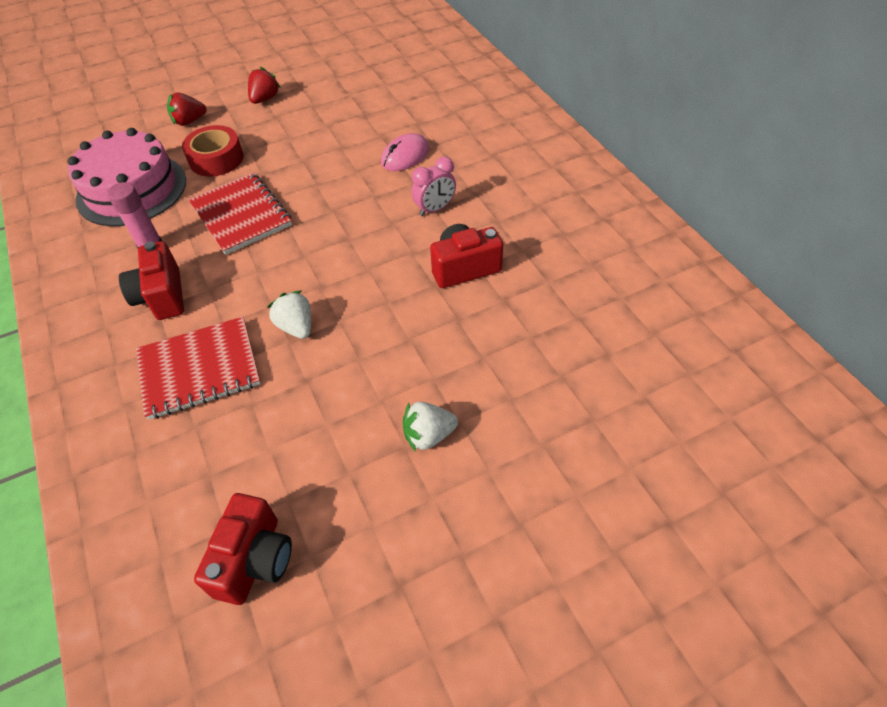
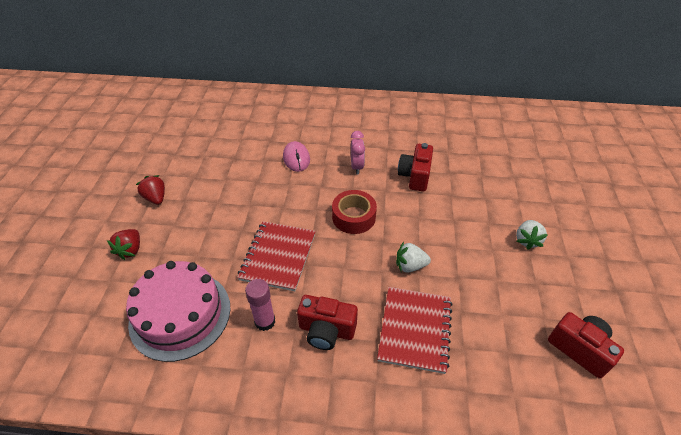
camera: 60 degrees left, 5 degrees down
red tape [182,125,244,177] -> red tape moved to [332,190,377,234]
red notebook [188,173,292,255] -> red notebook turned 75 degrees counterclockwise [237,221,316,291]

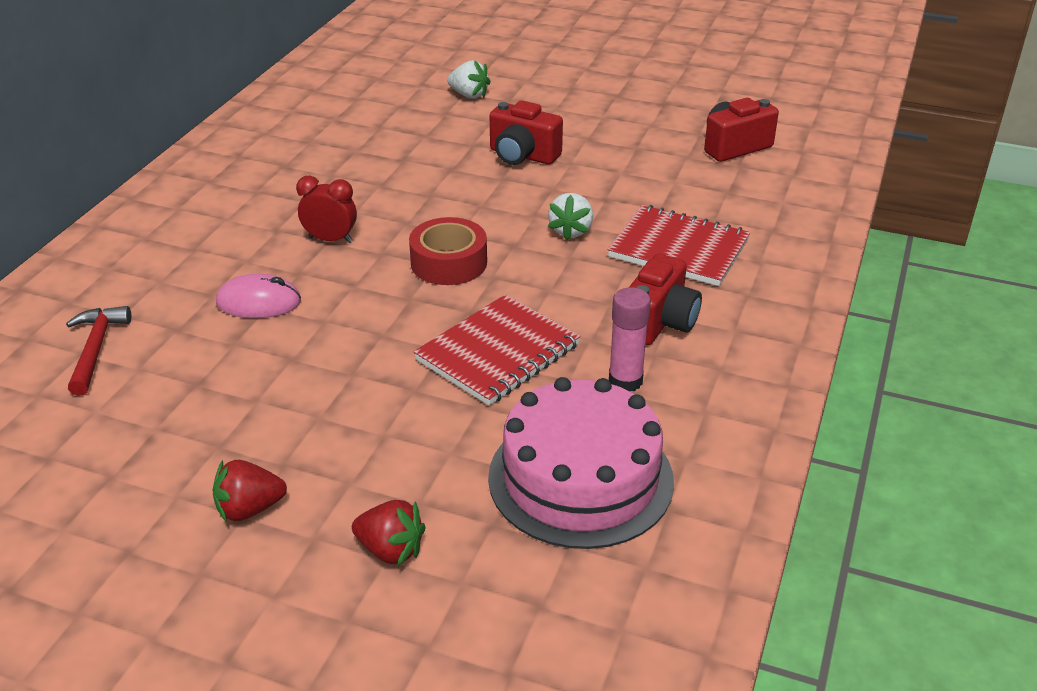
camera: 75 degrees left, 10 degrees down
red notebook [237,221,316,291] -> red notebook turned 75 degrees counterclockwise [414,294,580,406]
pink clock [351,131,365,174] -> red clock [296,176,357,243]
red camera [398,143,433,192] -> red camera moved to [490,100,563,165]
white strawberry [516,220,548,250] -> white strawberry moved to [447,60,490,99]
none -> red hammer [66,306,131,396]

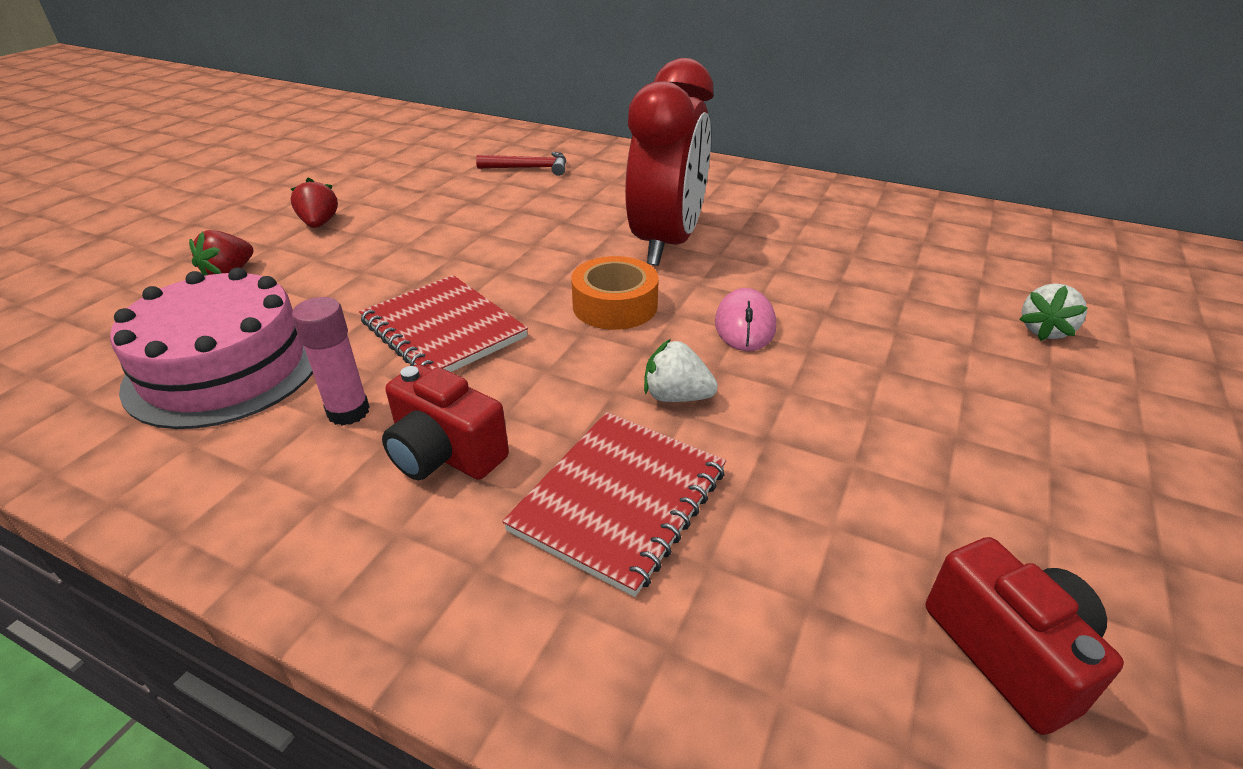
camera: 95 degrees right, 0 degrees up
pink mouse [216,273,301,318] -> pink mouse moved to [715,288,776,351]
red clock [296,176,357,243] -> red clock [625,58,713,266], size x2.37
red tape [409,217,487,285] -> orange tape [571,256,659,330]
red camera [490,100,563,165] -> none

